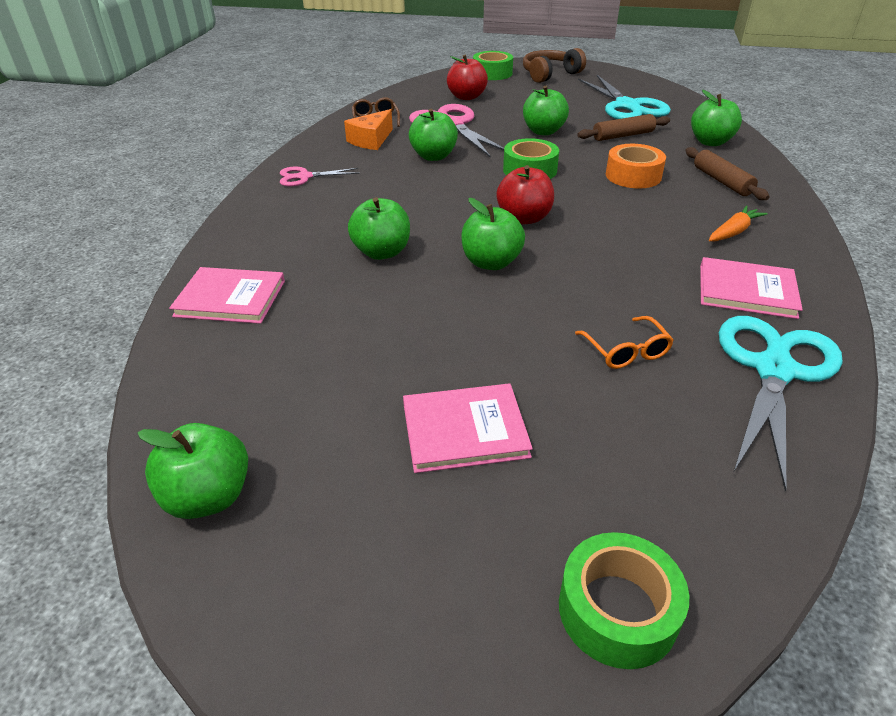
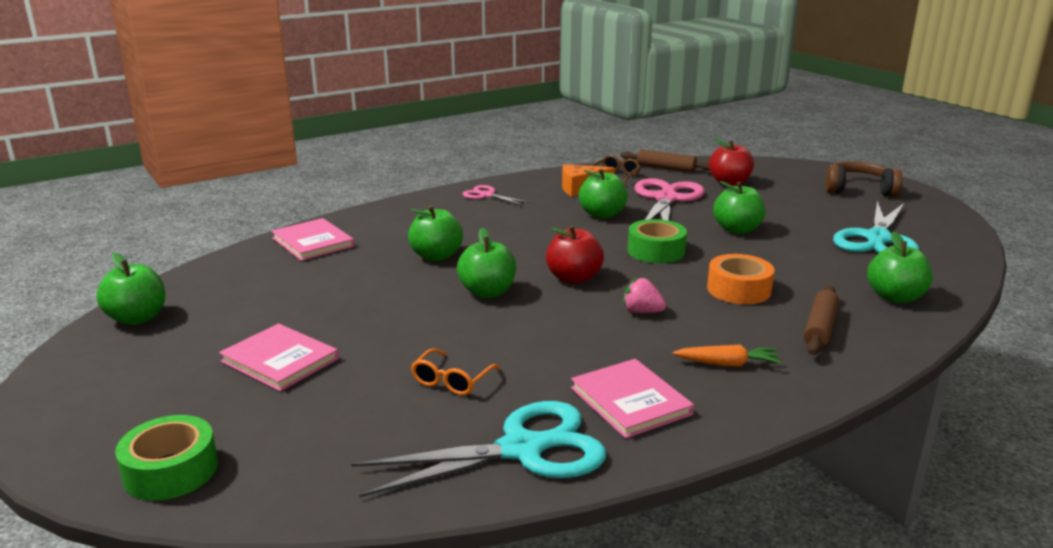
camera: 45 degrees right, 15 degrees down
green tape [473,51,513,80] -> none
brown rolling pin [577,114,670,141] -> brown rolling pin moved to [621,149,710,172]
none -> pink strawberry [623,277,666,313]

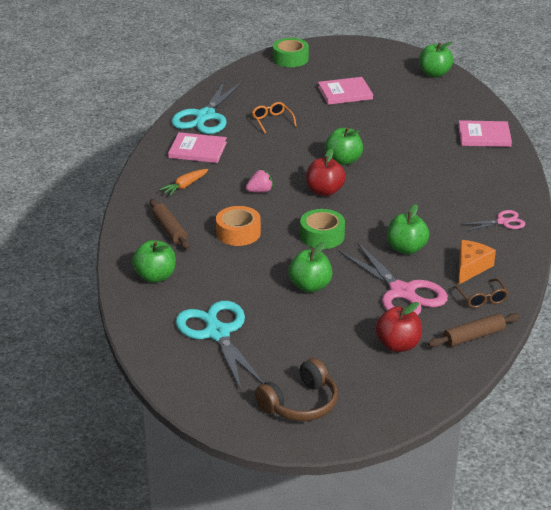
camera: 130 degrees right, 10 degrees up
green apple [408,206,463,261] -> none

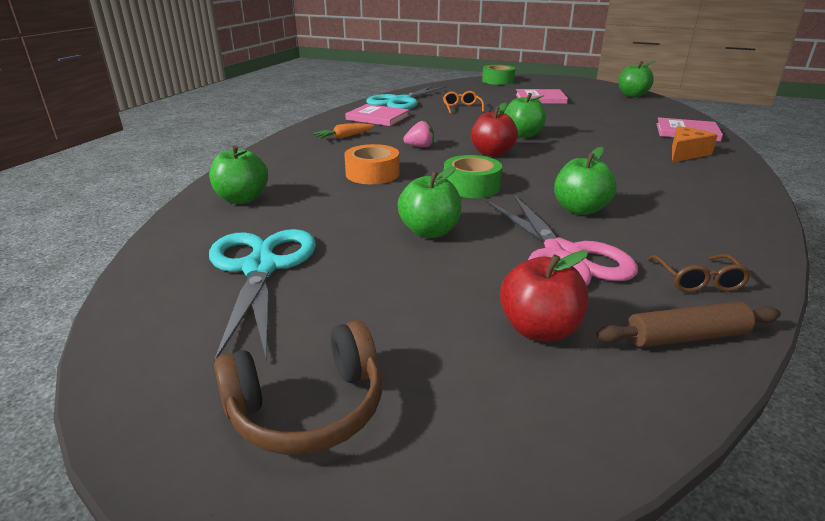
camera: 15 degrees right, 5 degrees down
brown rolling pin [150,199,190,250] -> none
orange cheese [459,240,496,284] -> orange cheese moved to [672,126,718,162]
pink scissors [460,210,525,231] -> none

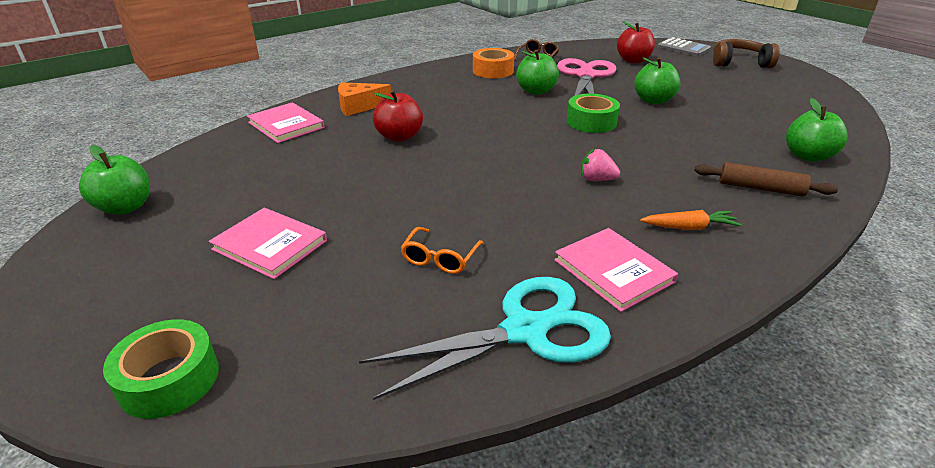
camera: 150 degrees left, 5 degrees up
turquoise scissors [209,229,316,362] -> none
orange tape [344,144,400,184] -> orange tape moved to [473,48,514,78]
red apple [471,102,518,157] -> red apple moved to [373,90,423,142]
green apple [504,93,546,138] -> none
brown rolling pin [596,302,781,347] -> brown rolling pin moved to [694,162,838,197]
none -> grey calculator [657,37,711,56]

